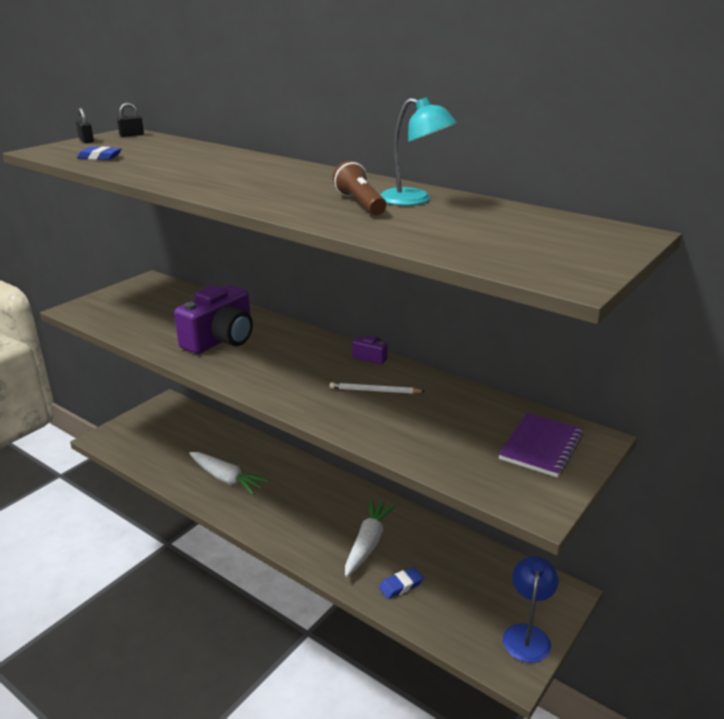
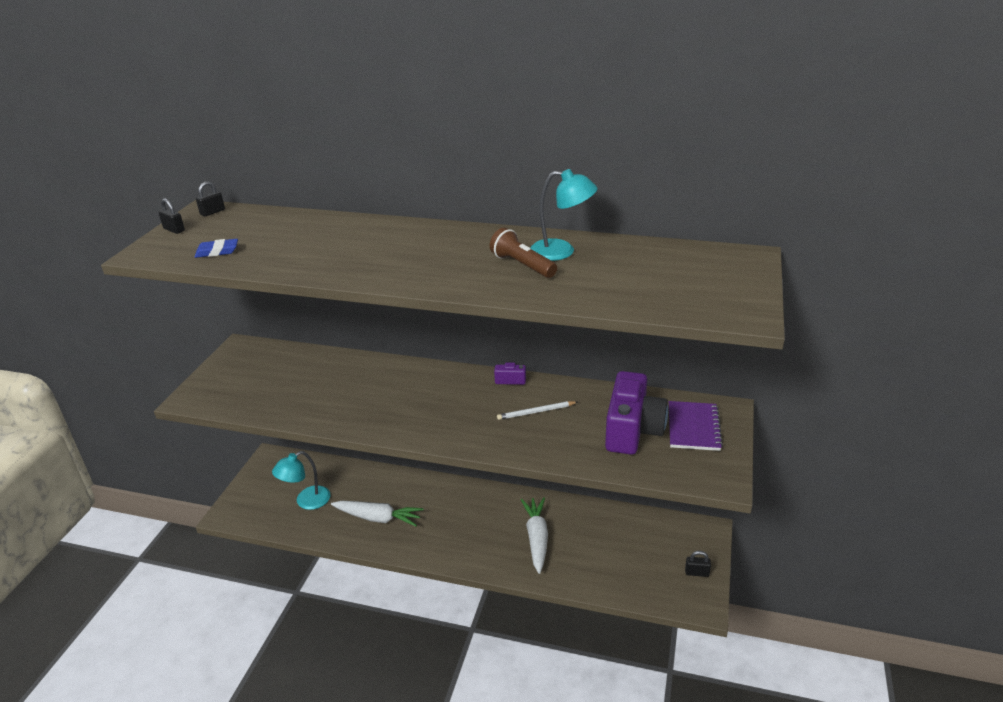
camera: 20 degrees left, 5 degrees up
purple camera [174,285,253,354] -> purple camera moved to [605,371,668,455]
blue eraser [379,567,424,599] -> none
blue lamp [503,556,559,663] -> black padlock [685,551,711,577]
none -> turquoise lamp [272,451,331,510]

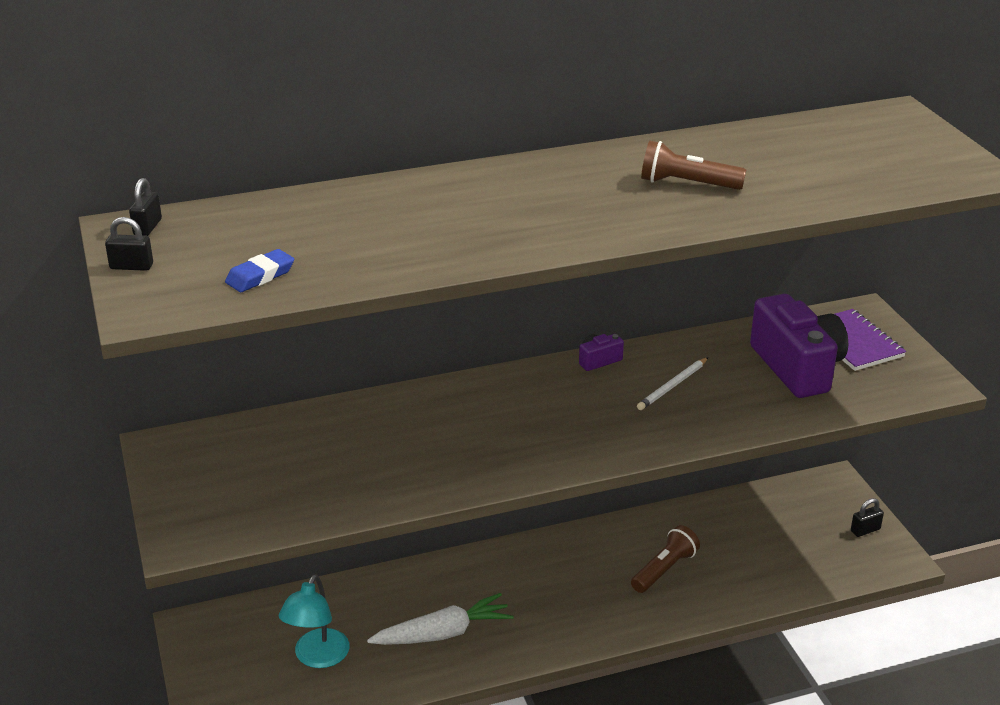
camera: 35 degrees left, 0 degrees up
white carrot [521,497,548,574] -> brown flashlight [631,525,700,593]
turquoise lamp [530,169,597,261] -> none

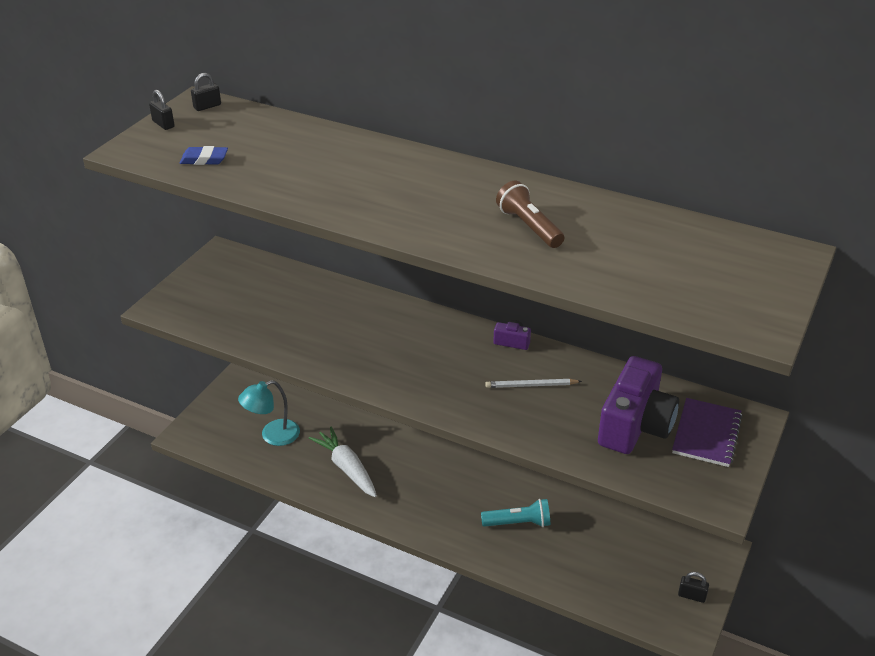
camera: 45 degrees right, 5 degrees up
white carrot [367,593,514,645] -> white carrot turned 150 degrees counterclockwise [309,427,377,497]
brown flashlight [631,525,700,593] -> turquoise flashlight [481,499,550,527]

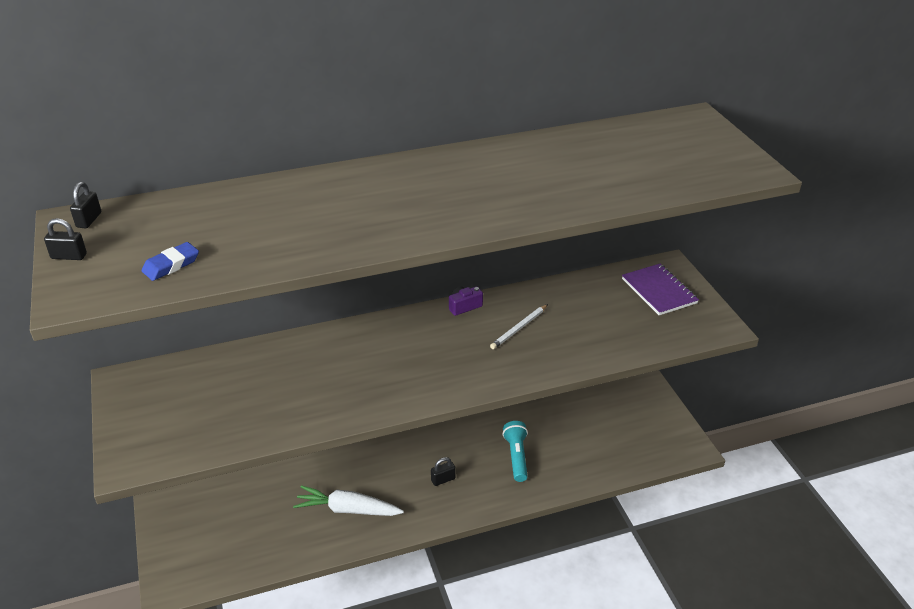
camera: 45 degrees left, 0 degrees up
turquoise lamp [238,380,300,446] -> none
turquoise flashlight [481,499,550,527] -> turquoise flashlight turned 45 degrees counterclockwise [502,421,528,482]
brown flashlight [496,181,564,248] -> none
purple camera [598,356,679,454] -> none
black padlock [678,572,709,603] -> black padlock moved to [431,457,456,486]

